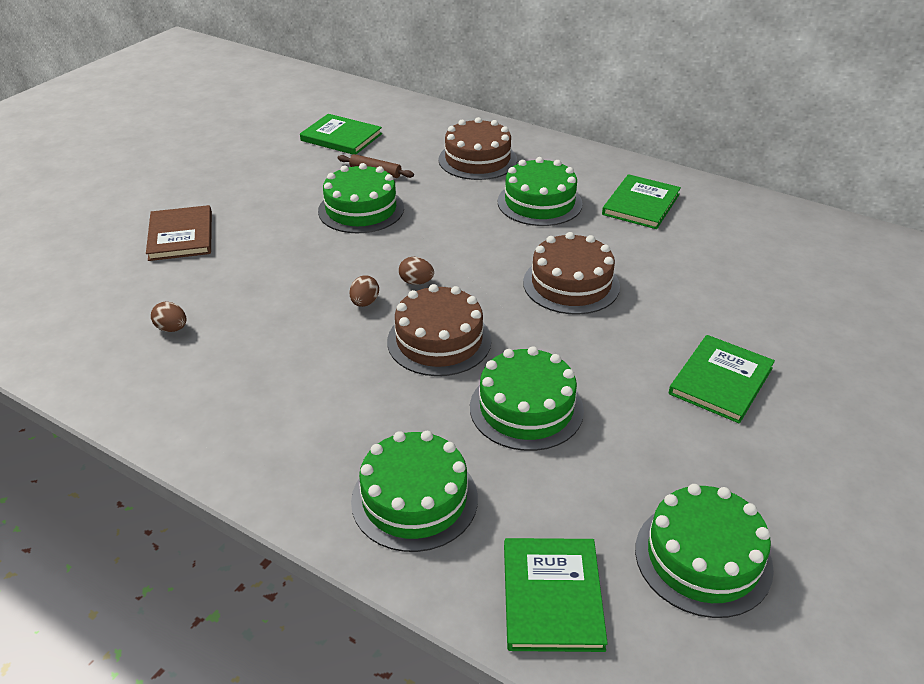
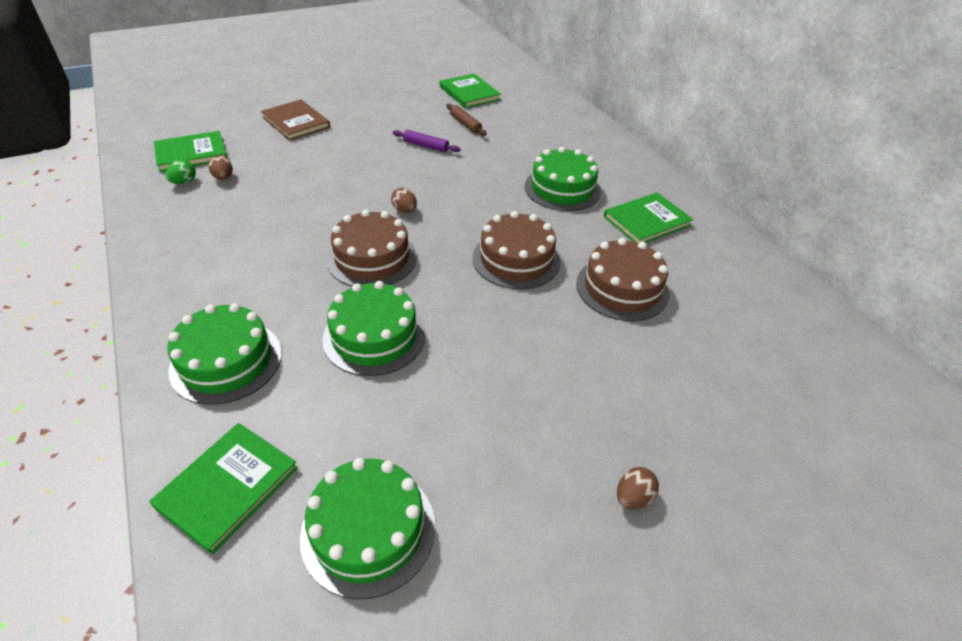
camera: 30 degrees right, 5 degrees up
brown book [146,205,212,261] -> brown book turned 60 degrees counterclockwise [261,100,330,141]
green cake [318,163,404,233] -> purple rolling pin [393,130,460,152]
brown egg [350,276,379,307] -> brown egg moved to [617,467,659,509]
brown cake [439,117,517,180] -> brown cake moved to [576,238,669,321]
green book [669,335,775,424] -> green book moved to [154,131,228,172]
none -> green egg [165,160,196,184]

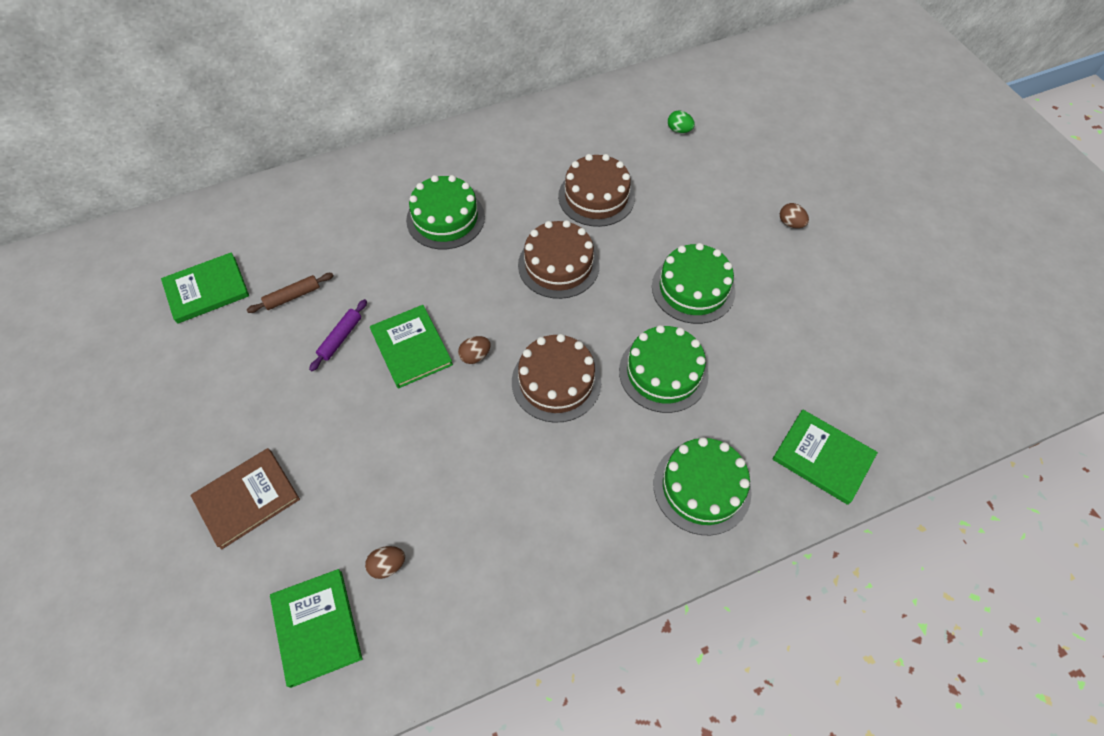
camera: 85 degrees left, 15 degrees up
green egg [165,160,196,184] -> green egg moved to [668,111,695,133]
green cake [300,458,435,599] -> green cake moved to [652,243,736,324]
green book [604,192,693,243] -> green book moved to [370,305,453,389]

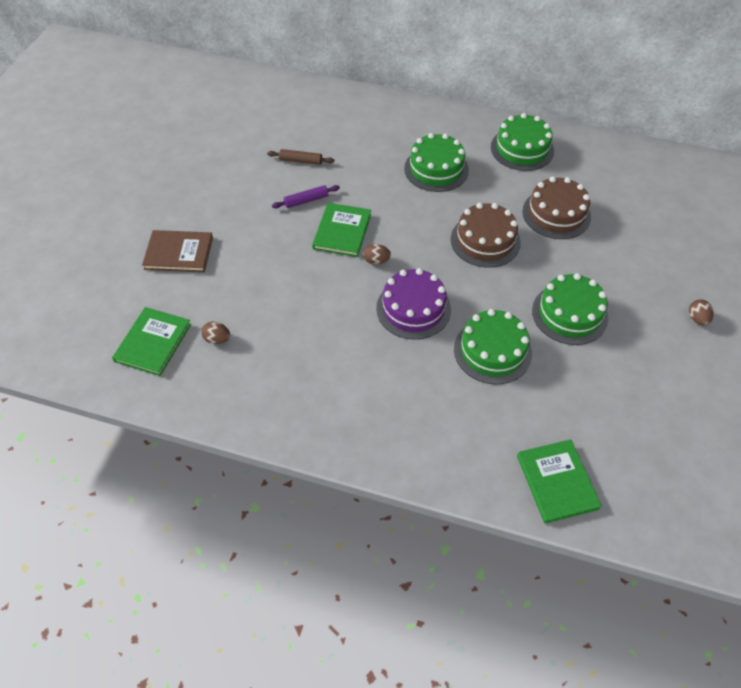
camera: 40 degrees right, 5 degrees down
green book [161,252,249,324] -> none
brown cake [512,334,601,423] -> purple cake [376,268,451,340]
green cake [653,437,752,535] -> green cake moved to [491,113,554,171]
green egg [668,111,695,133] -> none

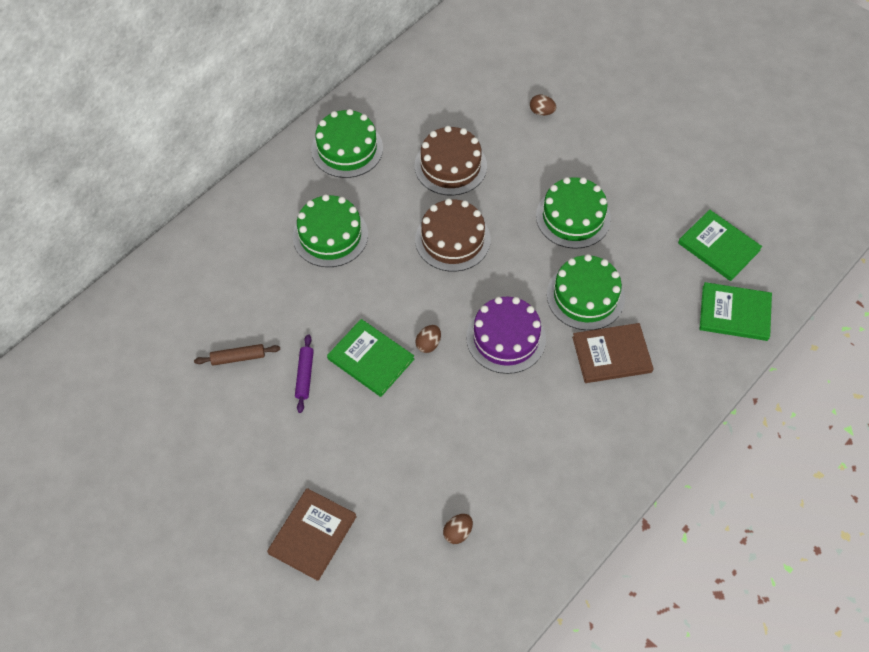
camera: 65 degrees left, 5 degrees up
green book [112,307,191,376] -> green book moved to [678,210,762,281]
brown rolling pin [267,149,334,165] -> brown rolling pin turned 45 degrees clockwise [194,344,280,366]
brown egg [689,299,714,326] -> brown egg moved to [530,95,556,116]
none -> brown book [572,323,654,383]

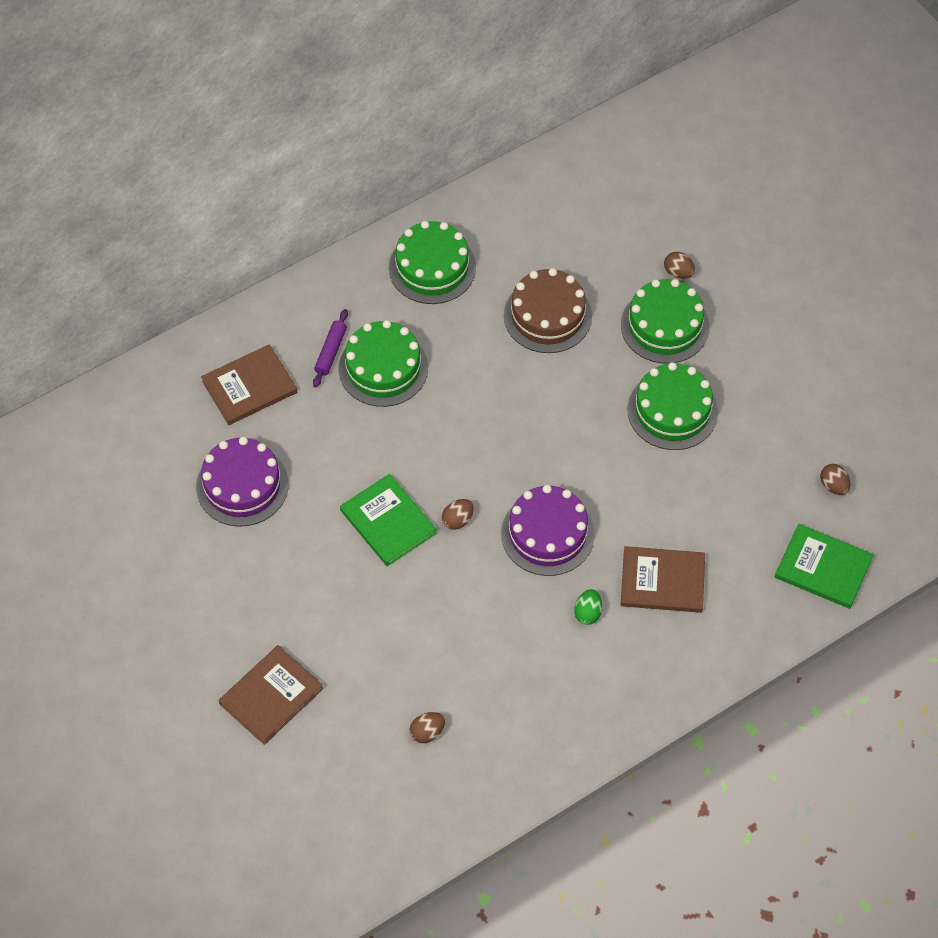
camera: 15 degrees right, 0 degrees up
brown rolling pin [194,344,280,366] -> purple cake [196,437,289,527]
purple rolling pin [295,334,314,413] -> purple rolling pin moved to [313,309,348,388]
brown cake [415,199,491,272] -> none
green cake [547,254,625,330] -> green cake moved to [621,279,709,364]
green book [678,210,762,281] -> brown egg [820,464,851,495]
none -> brown book [201,344,297,425]
none -> green egg [574,589,602,625]

